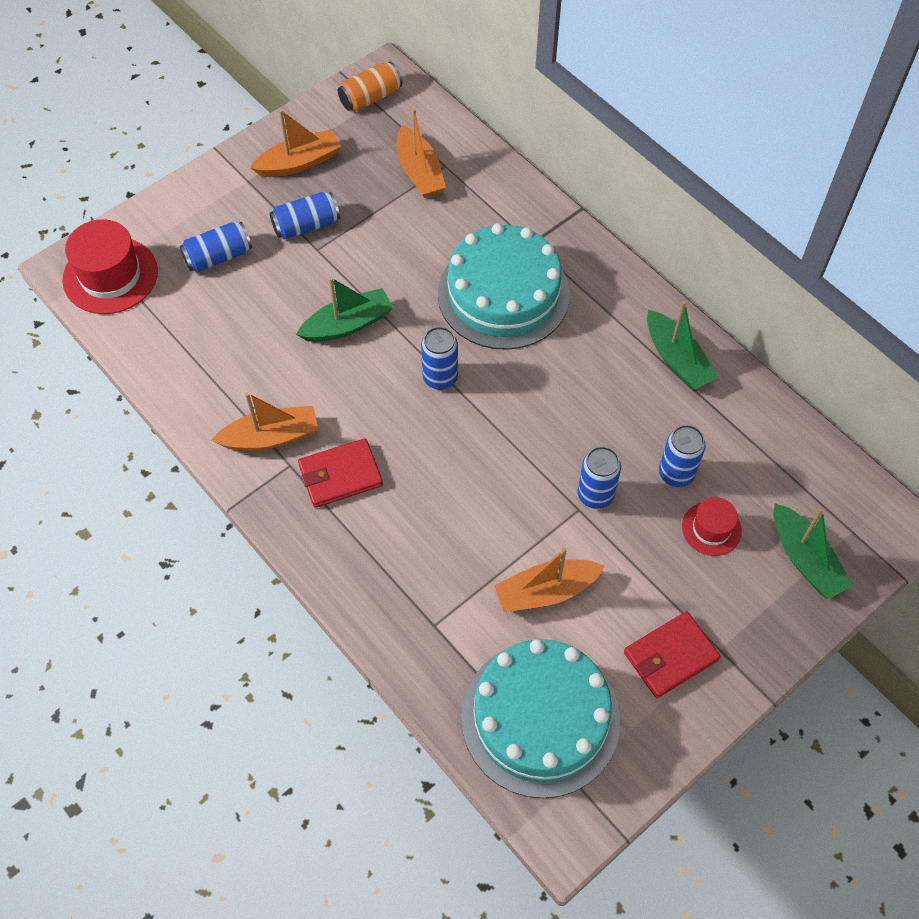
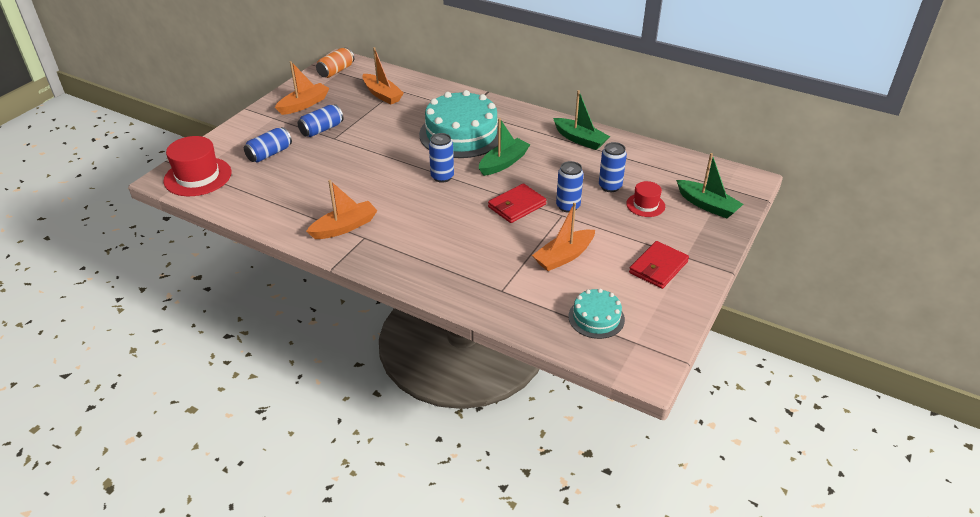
camera: 20 degrees left, 20 degrees down
green boat [296,277,394,342] -> green boat moved to [479,118,531,176]
red wallet [298,438,383,508] -> red wallet moved to [488,183,546,223]
turquoise cake [461,639,620,798] -> turquoise cake [568,288,625,339], size x0.50

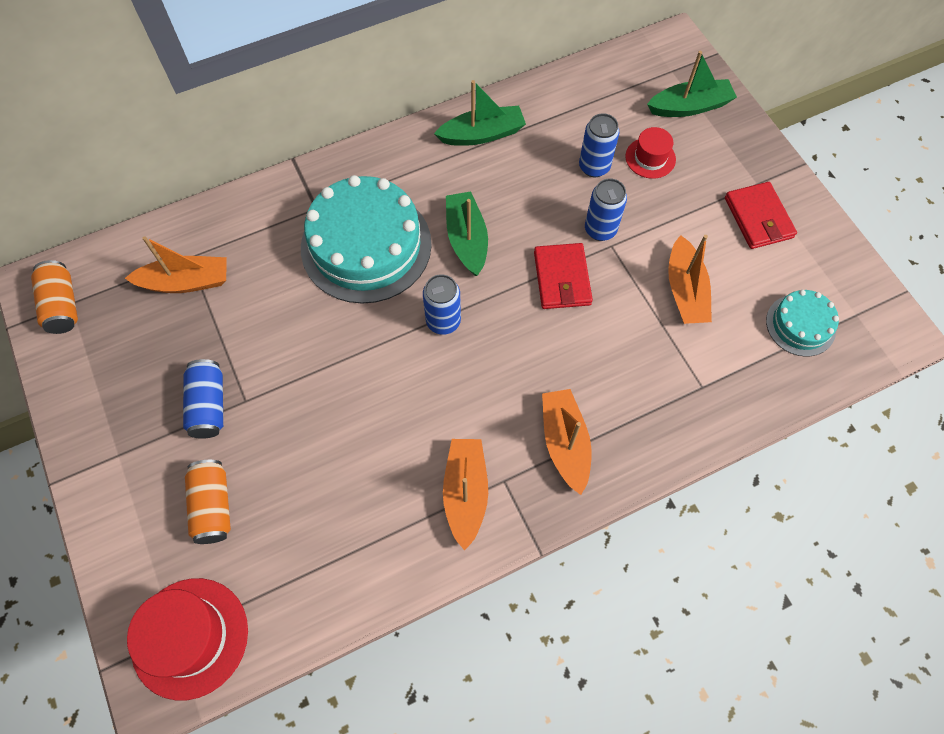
camera: 55 degrees left, 25 degrees up
blue can [244,127,292,162] -> orange can [185,460,231,544]
orange boat [275,61,330,115] -> orange boat moved to [542,389,591,495]

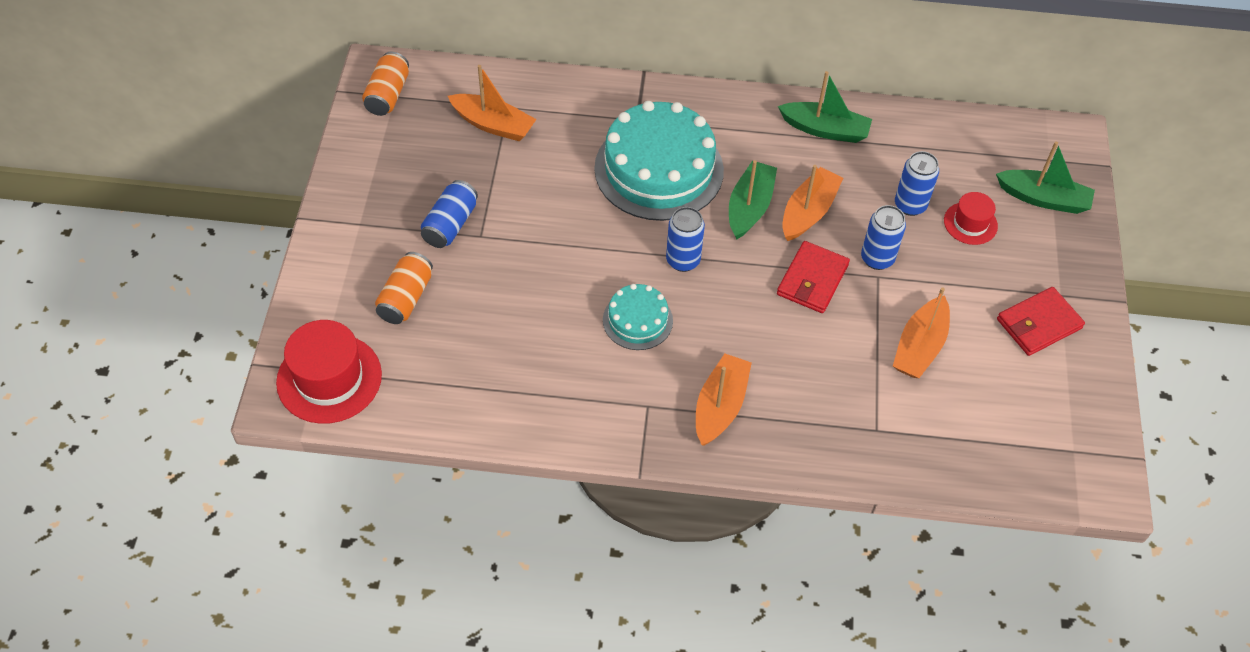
camera: 30 degrees right, 10 degrees down
orange boat [443,439,488,551] -> orange boat moved to [782,165,843,241]
red wallet [725,182,797,249] -> red wallet turned 45 degrees clockwise [997,287,1085,356]
turquoise cake [766,290,839,357] -> turquoise cake moved to [603,284,673,350]

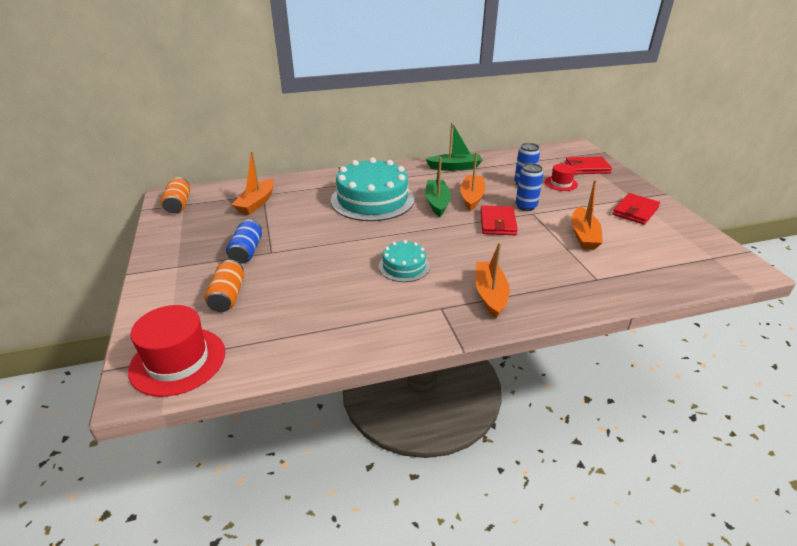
camera: 20 degrees left, 20 degrees down
orange boat [448,65,537,141] -> orange boat turned 105 degrees clockwise [232,151,274,215]
blue can [666,207,705,272] -> none
green boat [996,141,1095,214] -> red wallet [565,157,612,174]

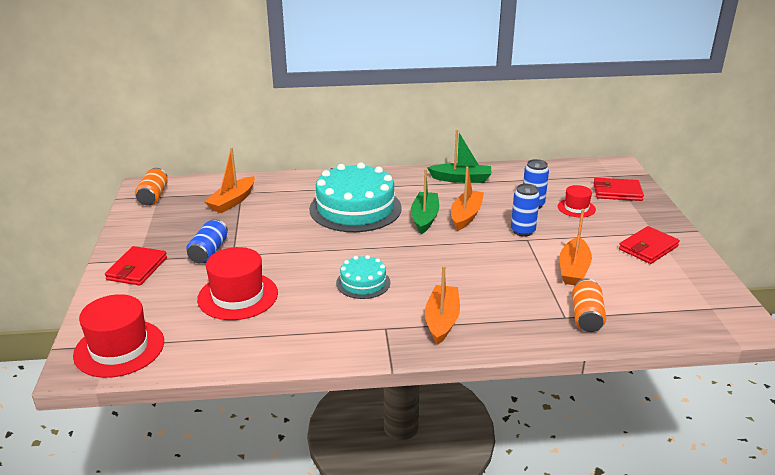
camera: 10 degrees right, 5 degrees down
orange can [205,260,244,312] -> orange can moved to [572,278,606,332]
red wallet [480,205,518,235] -> red wallet moved to [105,246,167,286]
none -> red hat [197,247,278,320]

